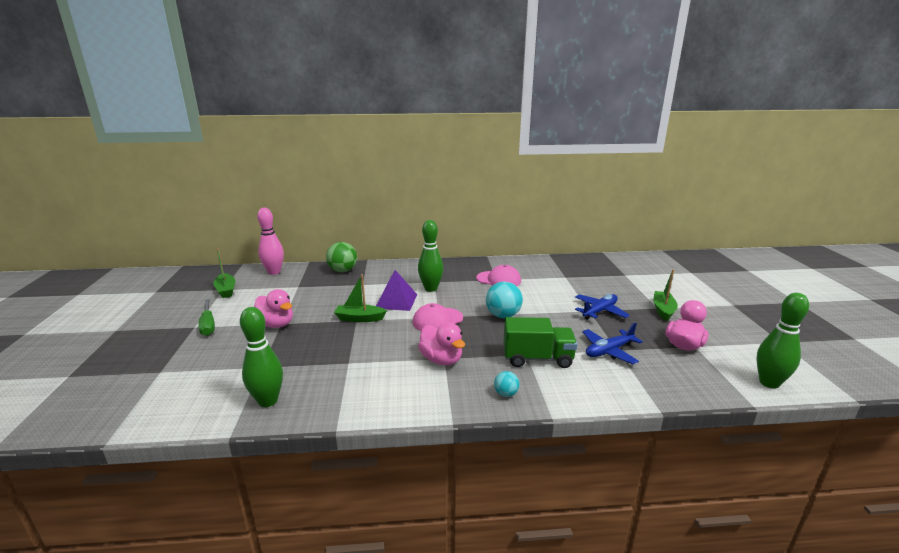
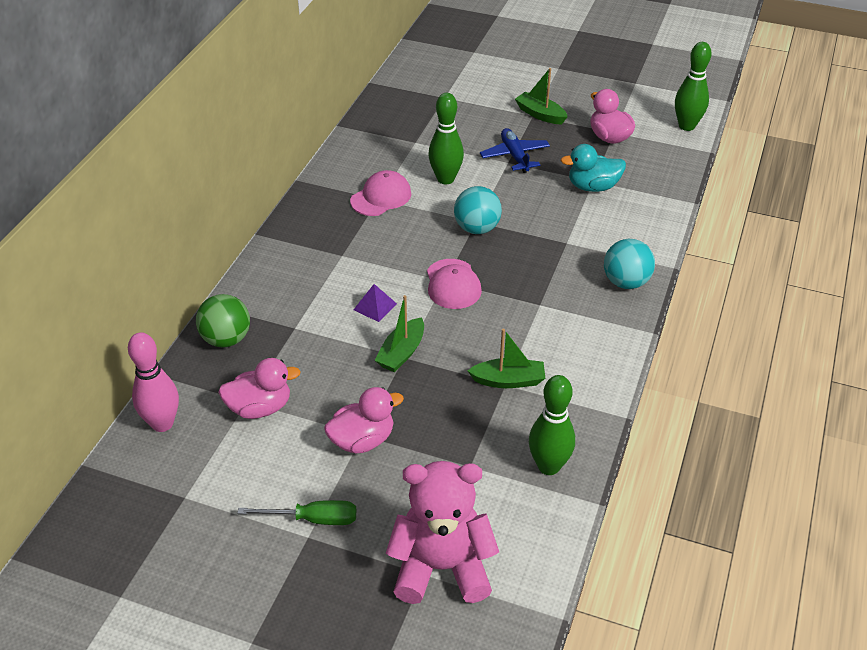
camera: 65 degrees left, 20 degrees up
green boat [213,248,236,298] -> green boat moved to [468,329,545,388]
purple pyramid [376,270,417,311] -> purple pyramid [353,284,397,322], size x0.60
green bowling pin [418,220,443,292] -> green bowling pin moved to [428,93,464,184]
pink duck [418,322,465,365] -> pink duck moved to [218,358,301,419]
turquoise ball [494,371,519,397] -> turquoise ball [604,239,655,289], size x1.87
green truck [503,317,577,368] -> none
blue plane [582,323,643,364] -> turquoise duck [561,144,626,192]
none -> pink teddy bear [386,461,499,604]

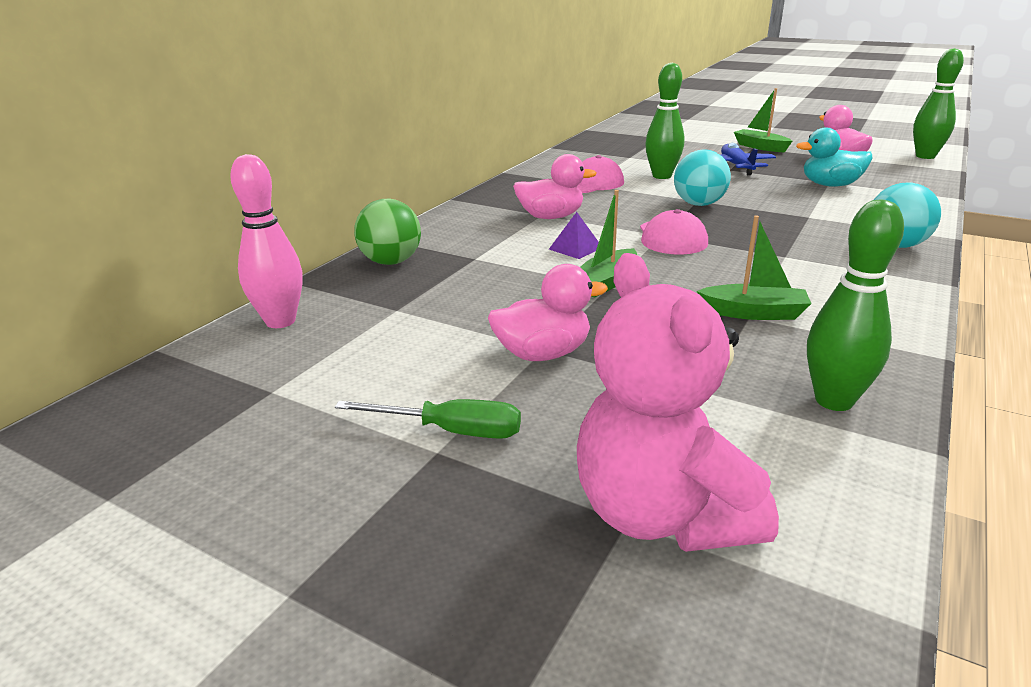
camera: 10 degrees right, 15 degrees down
pink duck [218,358,301,419] -> pink duck moved to [513,154,597,219]
pink teddy bear [386,461,499,604] -> pink teddy bear turned 120 degrees counterclockwise [577,253,779,552]

